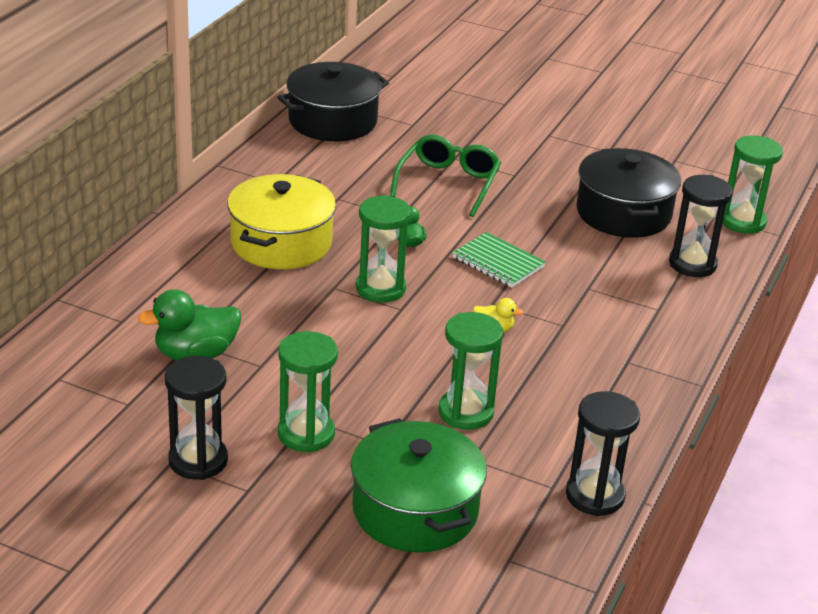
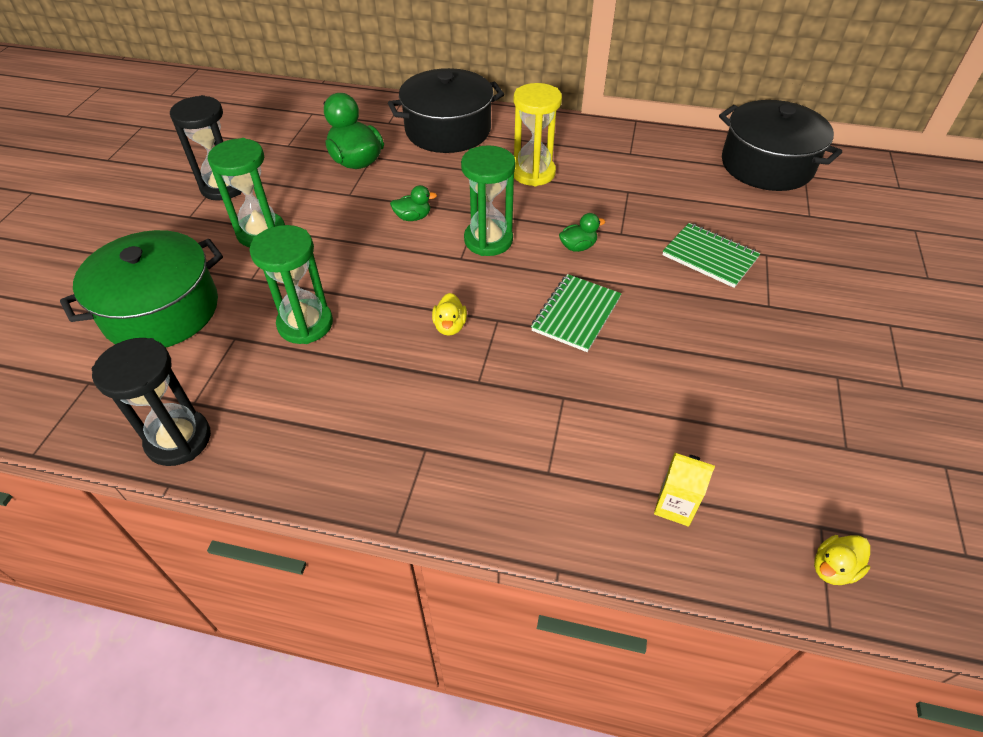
camera: 80 degrees right, 15 degrees up
yellow pot [227,174,336,269] -> yellow hourglass [513,83,562,186]
green glasses [390,135,501,217] -> green notebook [663,223,760,288]
black pot [576,148,681,238] -> black pot moved to [388,68,504,153]
black hourglass [669,175,733,277] -> yellow carton [654,453,715,527]
green hourglass [723,135,783,234] -> yellow duck [814,535,870,585]
none -> green duck [390,185,437,221]

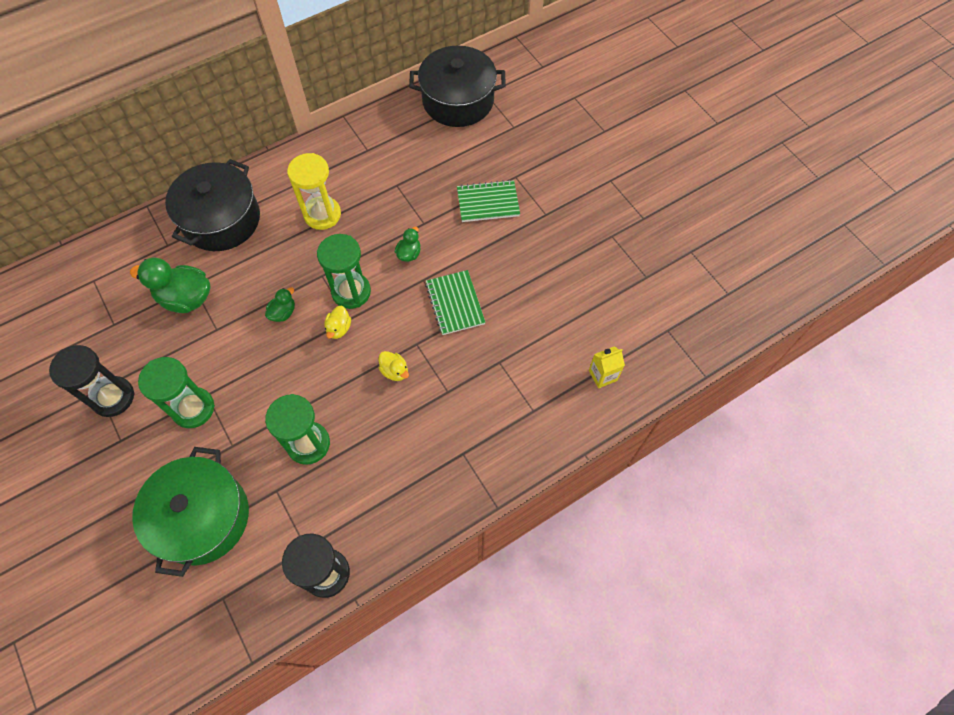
camera: 45 degrees left, 15 degrees up
yellow duck [814,535,870,585] -> yellow duck moved to [324,306,351,339]

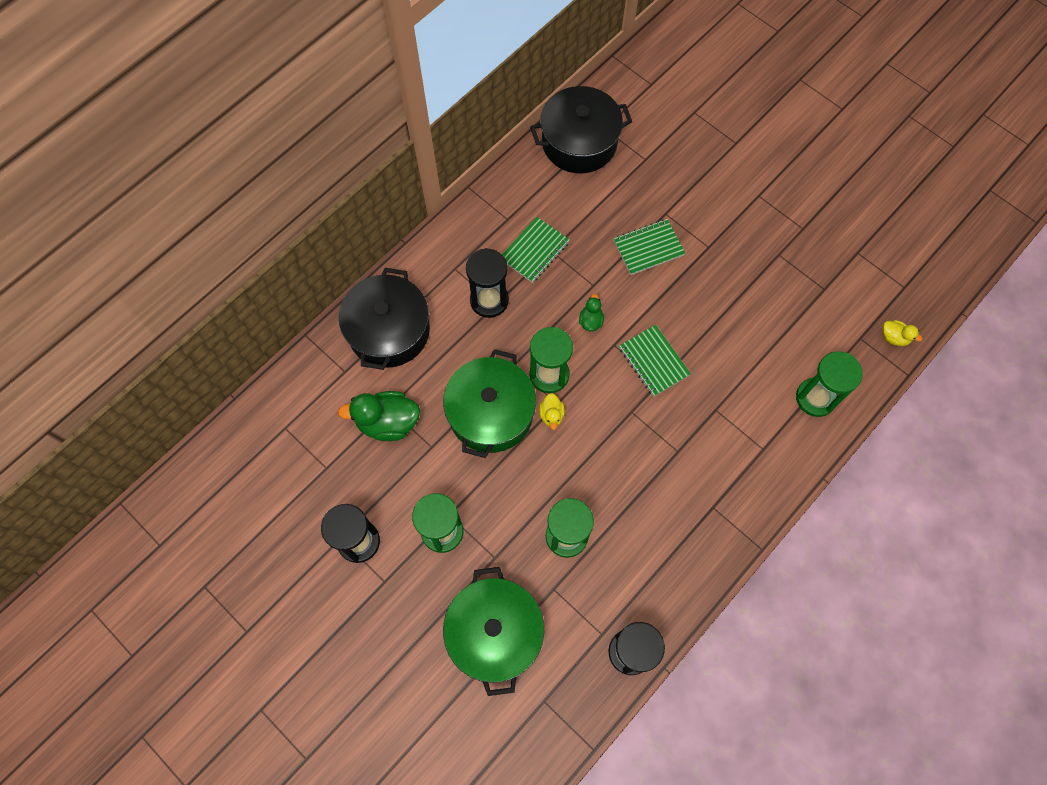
camera: 15 degrees left, 5 degrees up
green duck [265,287,295,322] -> green pot [443,349,536,458]
yellow hourglass [287,153,341,230] -> black hourglass [466,248,509,318]
yellow duck [378,351,409,381] -> yellow duck moved to [883,320,923,346]
yellow carton [589,346,625,388] -> green hourglass [796,351,863,417]
none -> green notebook [502,217,570,283]

